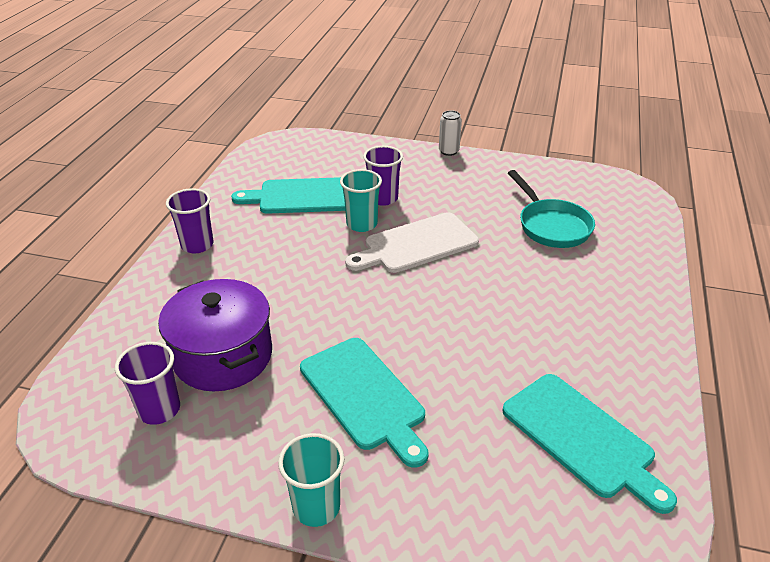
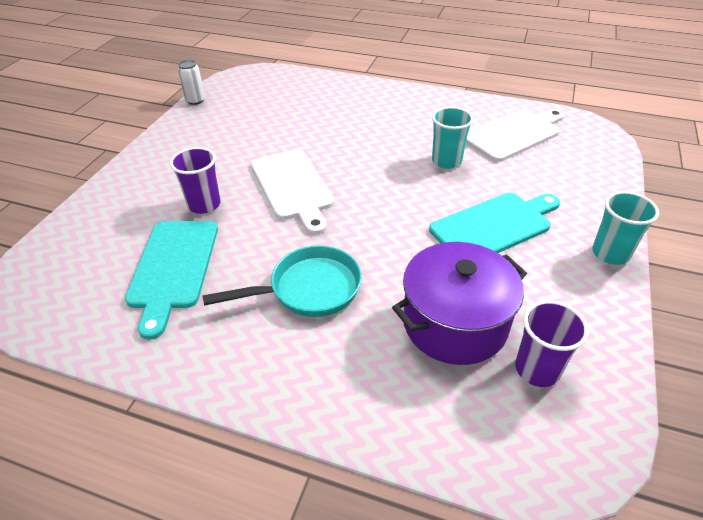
camera: 85 degrees left, 5 degrees up
purple cup [166,188,213,253] -> none
turquoise cup [340,169,382,232] -> turquoise cup moved to [432,107,473,169]
white can [439,110,462,156] -> white can moved to [178,60,205,105]
turquoise cutting board [502,374,677,514] -> white cutting board [466,109,565,162]
turquoise pan [508,170,595,248] -> turquoise pan moved to [203,246,362,317]

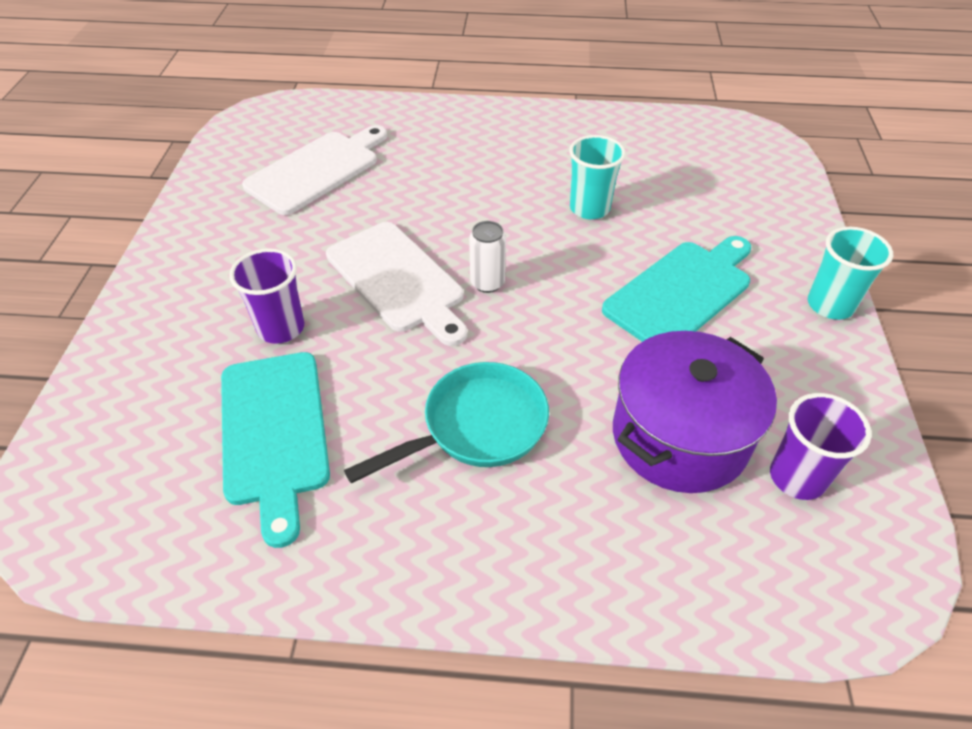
camera: 15 degrees left, 5 degrees up
white can [178,60,205,105] -> white can moved to [469,221,506,293]
white cutting board [466,109,565,162] -> white cutting board moved to [242,125,387,215]

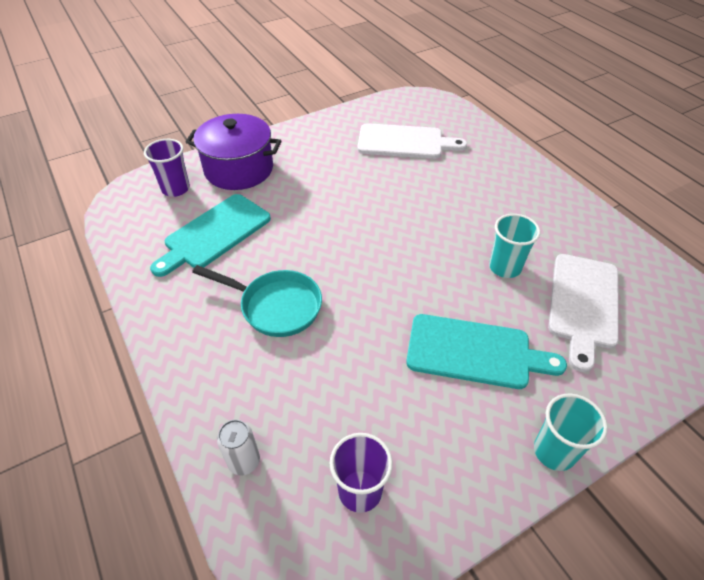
camera: 55 degrees right, 0 degrees up
purple cup [229,248,304,344] -> purple cup moved to [144,139,190,197]
white cutting board [326,222,467,346] -> white cutting board moved to [548,254,619,372]
white can [469,221,506,293] -> white can moved to [217,420,260,476]
purple pot [613,331,777,493] -> purple pot moved to [186,114,281,190]

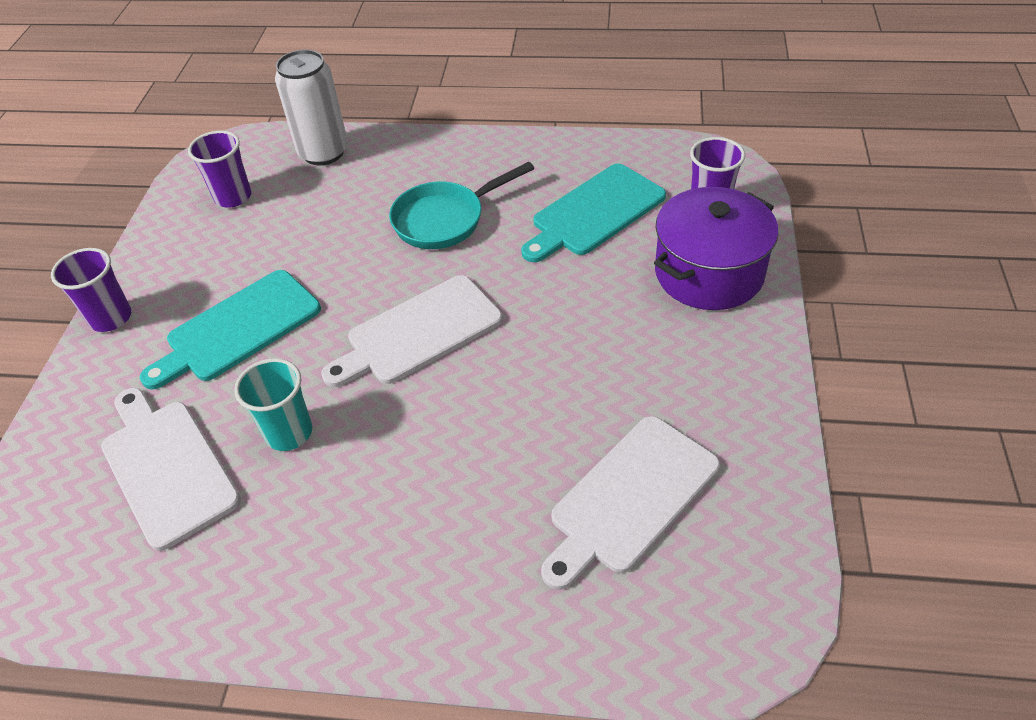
camera: 130 degrees right, 0 degrees up
turquoise cutting board [150,194,271,277] -> turquoise cutting board turned 120 degrees counterclockwise [521,164,666,262]
white can [217,420,260,476] -> white can [275,50,348,165], size x1.86
turquoise cup [534,393,608,471] -> purple cup [51,248,131,332]
none -> white cutting board [321,275,503,387]

